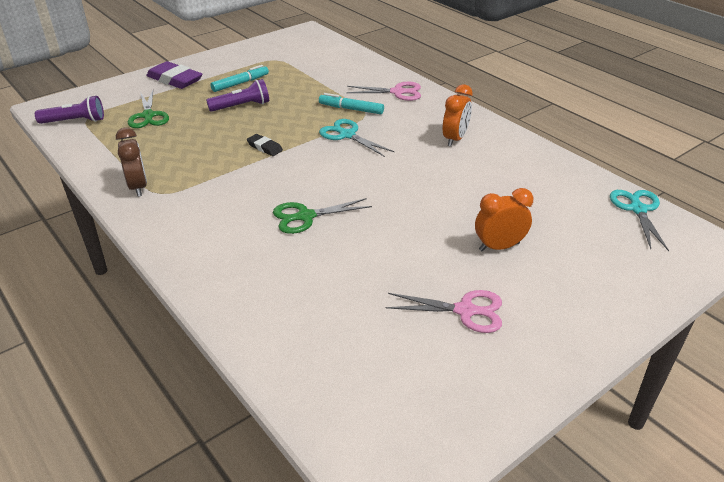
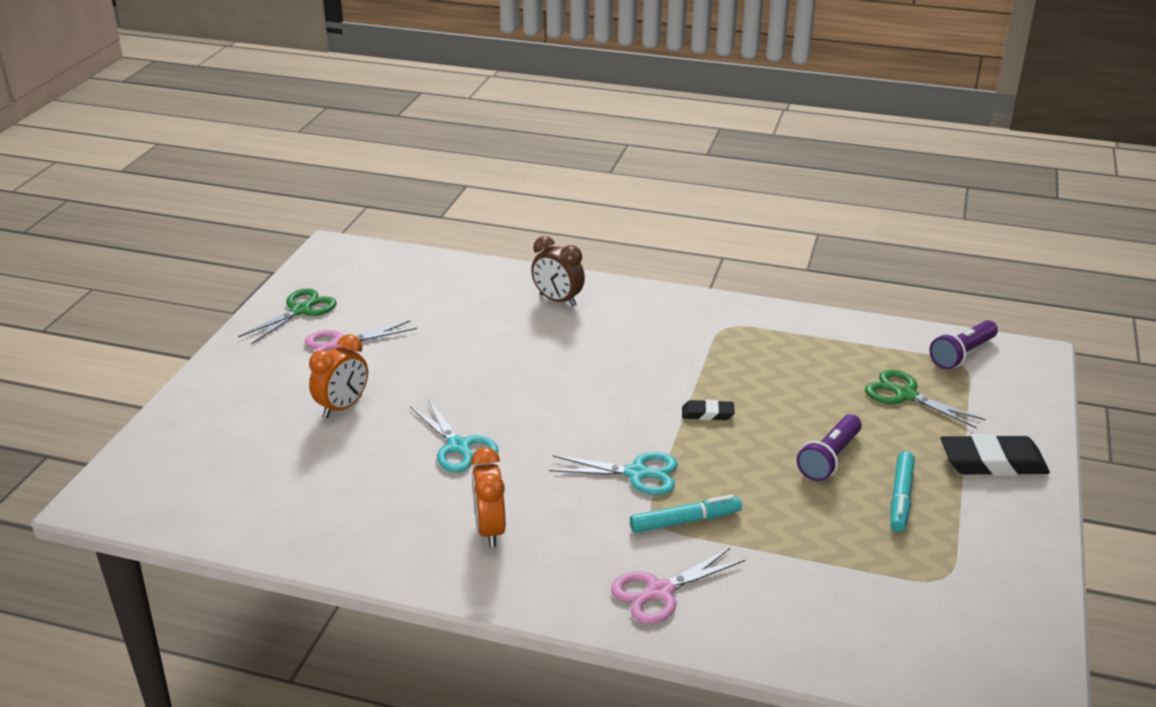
camera: 145 degrees right, 5 degrees down
brown clock [116,128,147,197] -> brown clock moved to [531,236,585,307]
purple eraser [146,61,202,89] -> black eraser [940,434,1050,476]
green scissors [273,198,372,234] -> green scissors moved to [238,288,337,345]
turquoise scissors [610,190,669,251] -> turquoise scissors moved to [410,399,499,473]

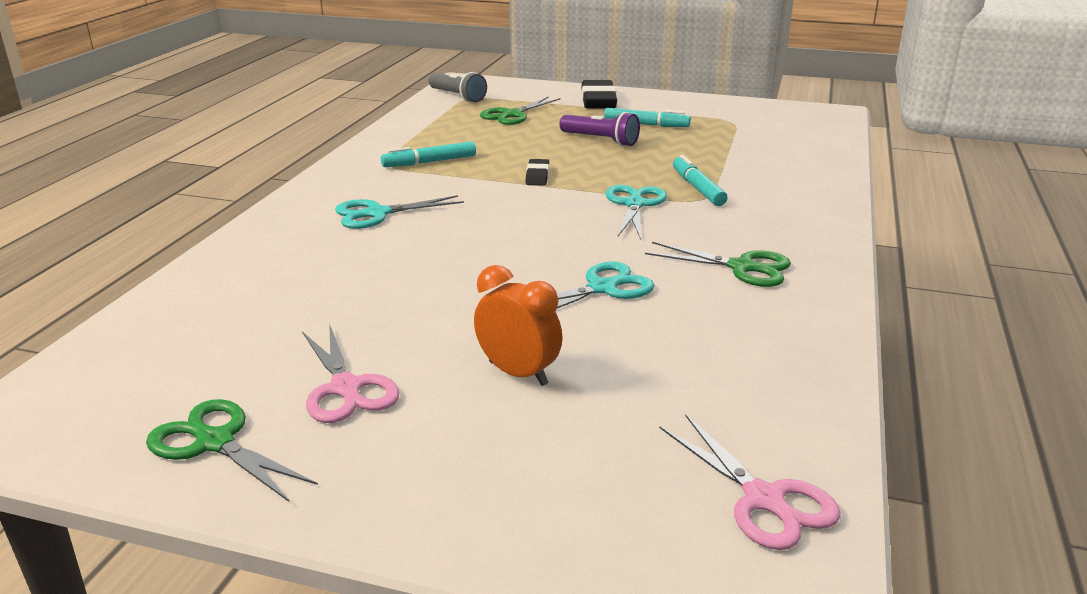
camera: 90 degrees left, 5 degrees down
orange clock [471,447,506,547] -> green scissors [645,242,791,287]
brown clock [531,236,585,307] -> none
pink scissors [611,547,745,624] -> pink scissors moved to [660,414,841,550]
purple flashlight [929,320,998,369] -> grey flashlight [429,72,487,103]
none -> turquoise scissors [335,195,464,229]
none -> turquoise marker [381,141,476,167]

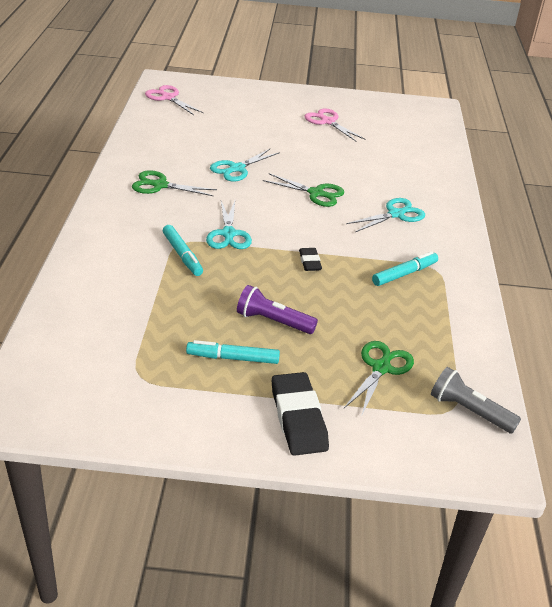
camera: 165 degrees right, 10 degrees up
green scissors [146,399,318,502] -> green scissors moved to [263,173,344,207]
orange clock [474,265,563,386] -> none

